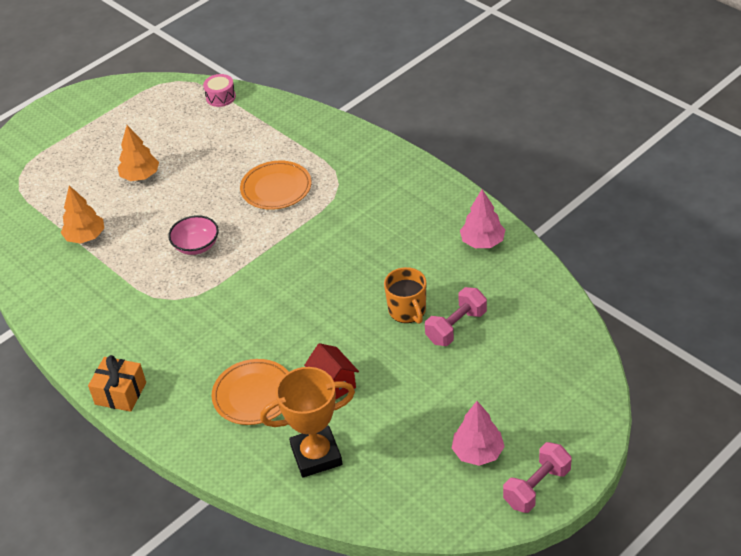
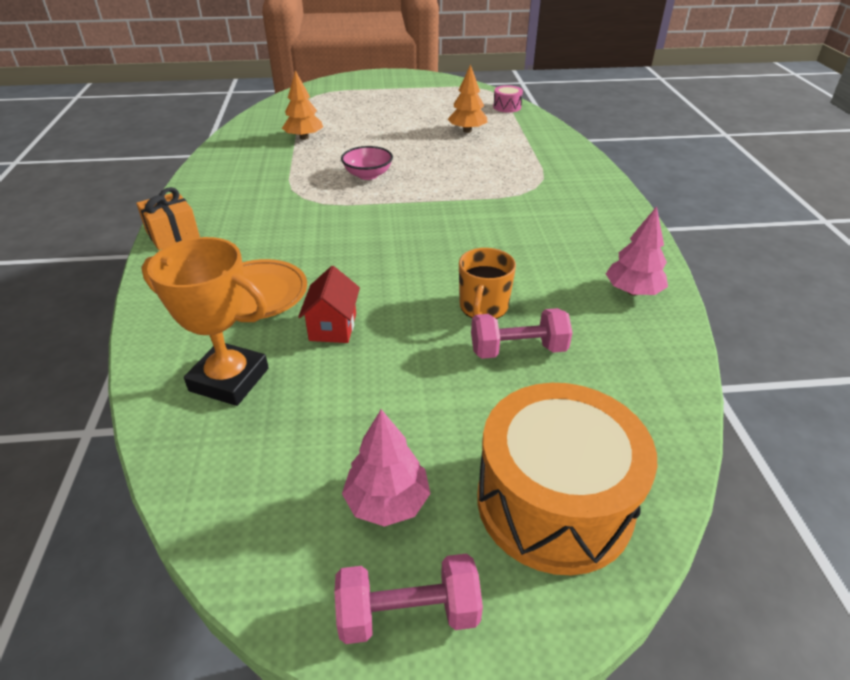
camera: 35 degrees right, 5 degrees down
orange tree [117,125,159,181] -> orange tree moved to [448,64,488,133]
orange plate [240,160,311,210] -> none
none -> orange drum [478,383,657,575]

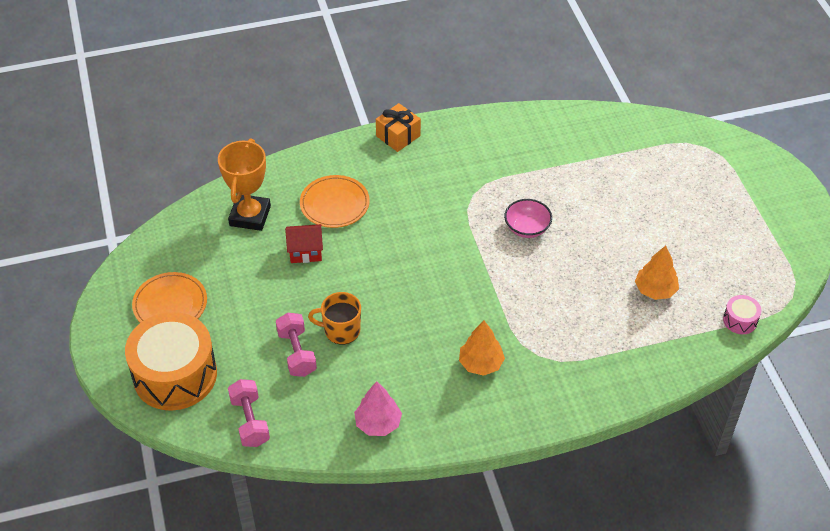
camera: 80 degrees right, 10 degrees up
orange tree [282,70,323,140] -> orange tree moved to [459,321,505,376]
pink dumbbell [334,554,483,644] -> pink dumbbell moved to [228,379,270,447]
pink tree [342,409,431,527] -> orange plate [132,272,207,323]

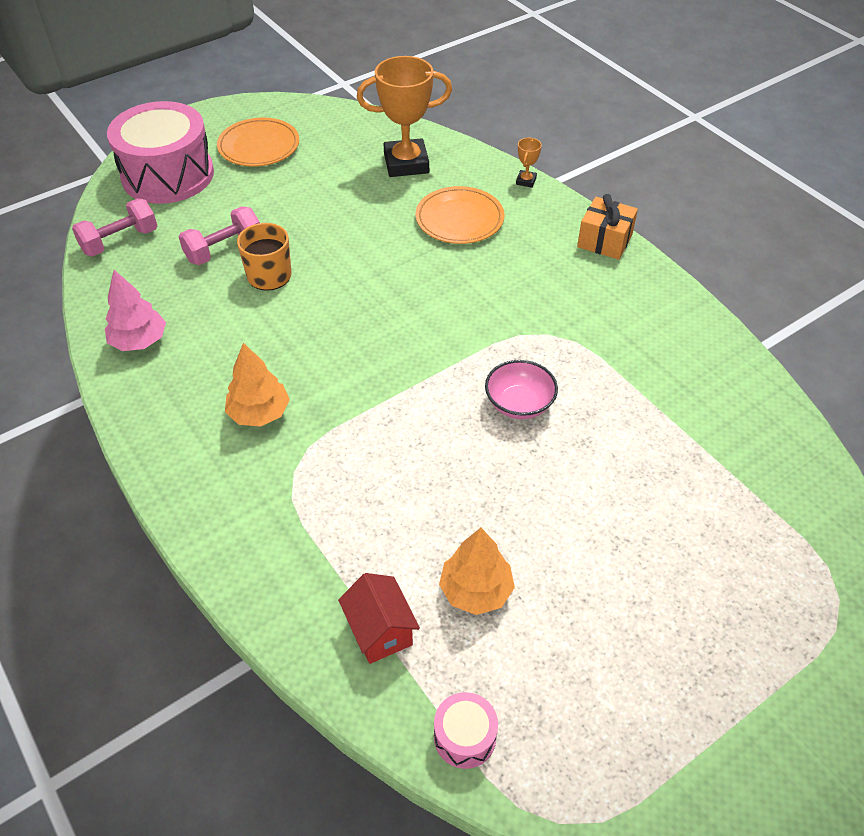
camera: 70 degrees right, 0 degrees up
orange drum [125,312,217,411] -> pink drum [107,101,214,204]
red house [285,224,323,263] -> red house moved to [338,573,420,664]
none -> orange trophy [516,138,542,188]

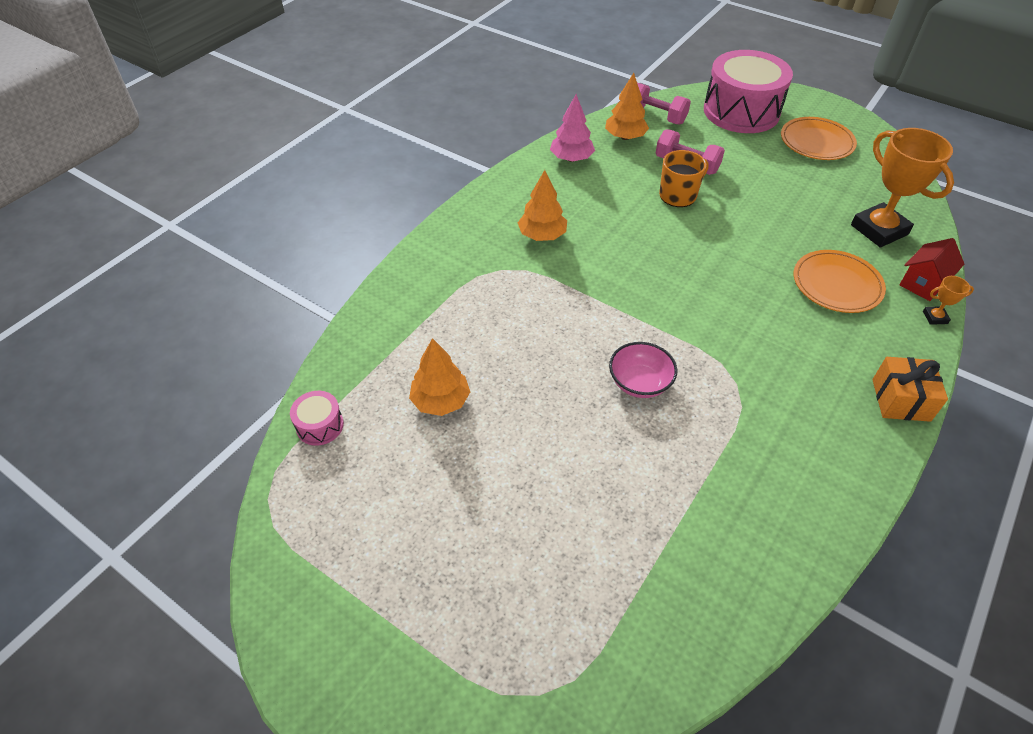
camera: 70 degrees right, 0 degrees up
red house [338,573,420,664] -> red house moved to [899,238,964,301]
none -> orange tree [605,73,649,140]

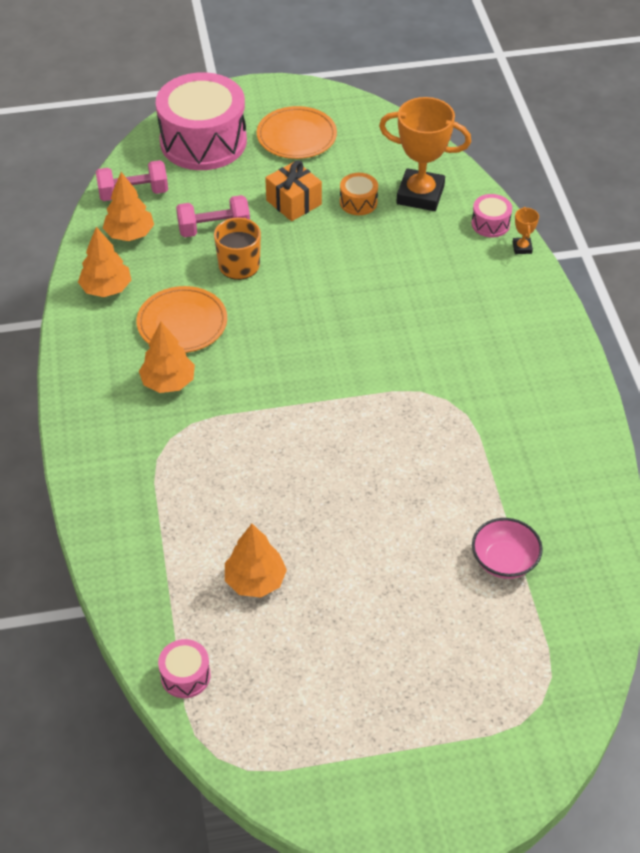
camera: 45 degrees left, 0 degrees up
pink tree [550,94,595,162] -> orange tree [78,227,131,297]
pink bowl [609,342,677,398] -> pink bowl moved to [472,518,543,579]
orange plate [794,250,886,313] -> orange plate moved to [137,286,227,353]
orange gift [872,357,948,422] -> orange gift moved to [265,161,322,221]
red house [899,238,964,301] -> pink drum [471,194,512,237]
orange trophy [923,276,974,325] -> orange trophy turned 45 degrees counterclockwise [513,207,539,254]
none -> orange drum [340,173,378,215]

